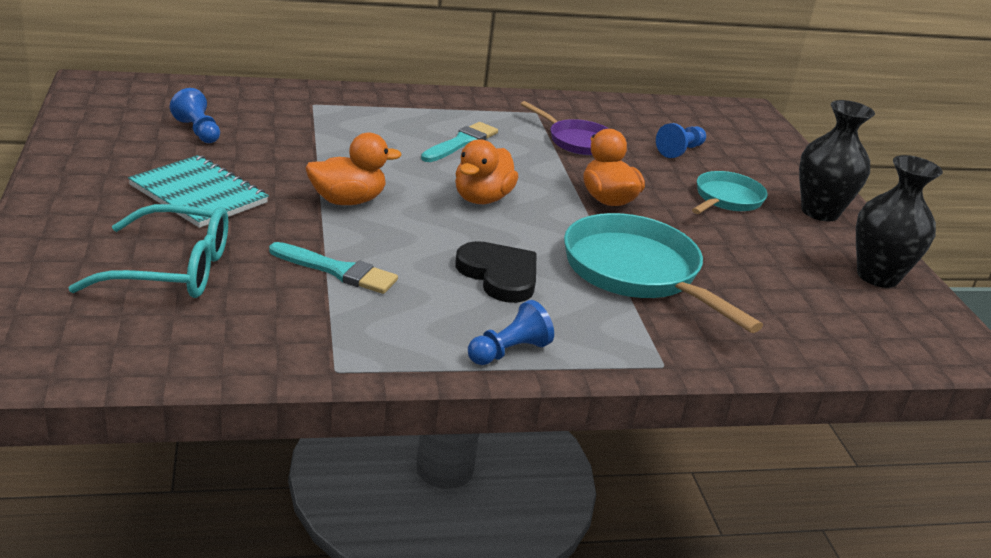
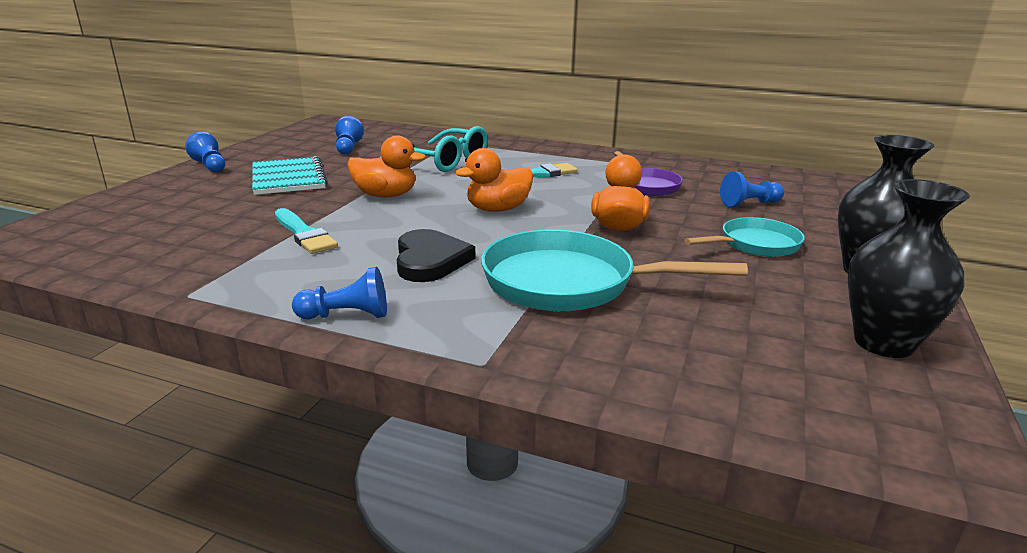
camera: 35 degrees right, 5 degrees down
turquoise glasses [68,204,228,298] -> turquoise glasses moved to [379,126,488,172]
turquoise pan [564,213,763,333] -> turquoise pan turned 75 degrees counterclockwise [481,230,748,311]
none -> blue pawn [185,132,225,172]

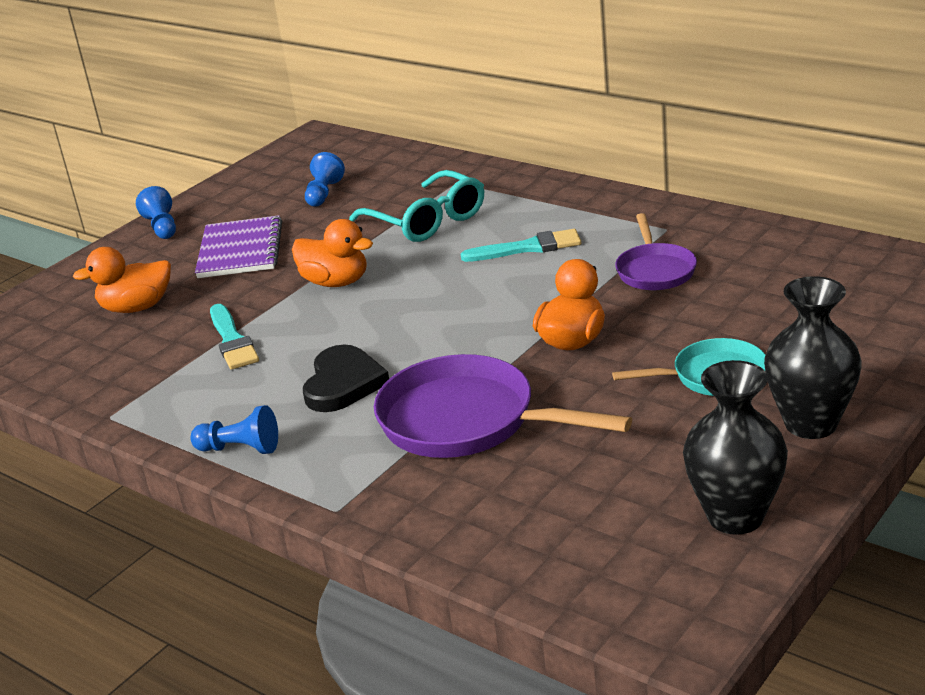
camera: 20 degrees right, 5 degrees up
turquoise notebook [252,156,327,195] -> purple notebook [195,215,282,278]
orange duck [455,148,533,212] -> orange duck moved to [73,247,171,313]
turquoise pan [481,230,748,311] -> purple pan [374,354,632,458]
blue pawn [720,171,784,207] -> none

